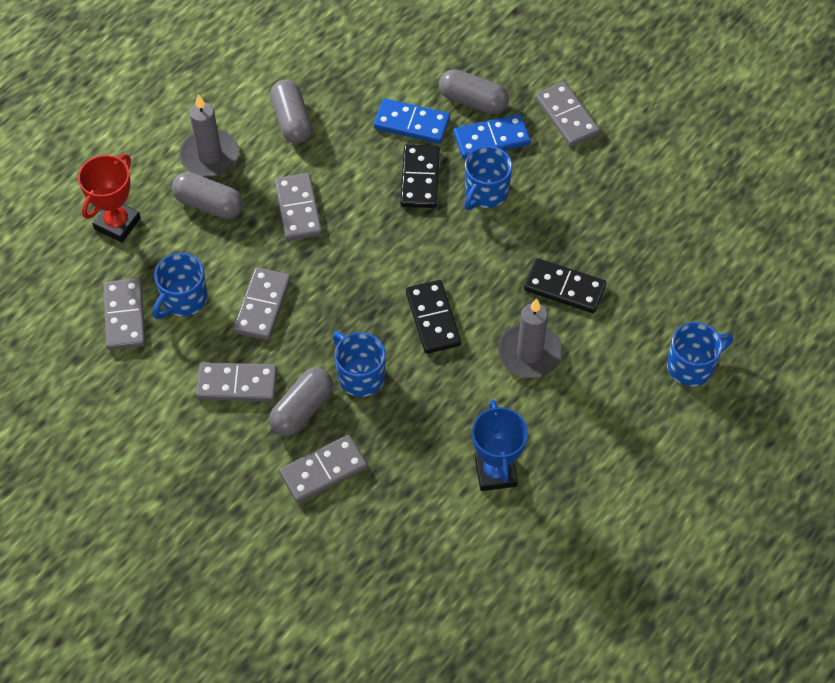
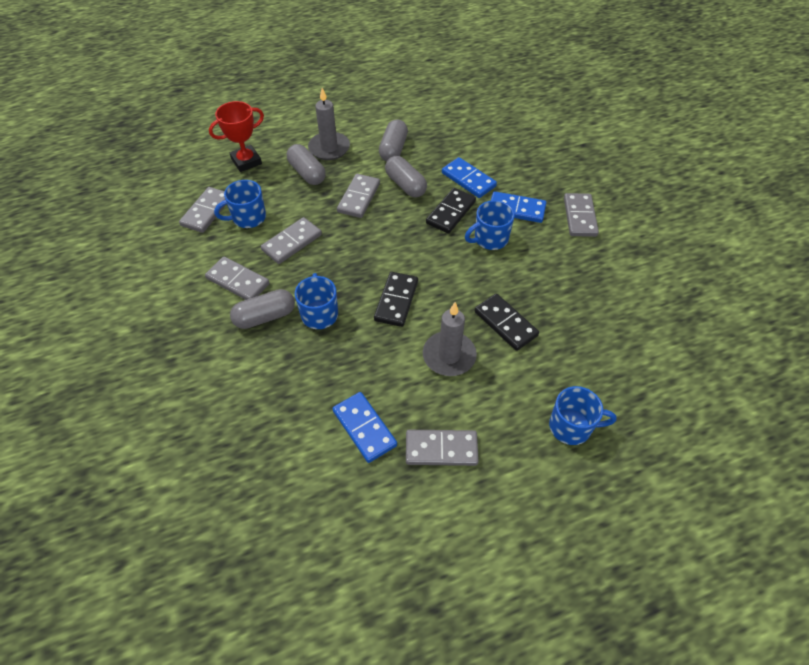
camera: 30 degrees right, 5 degrees down
grey domino [279,435,367,503] -> grey domino moved to [406,430,479,466]
grey capsule [439,69,509,114] -> grey capsule moved to [385,156,427,197]
blue trophy [472,400,528,491] -> blue domino [332,392,397,463]

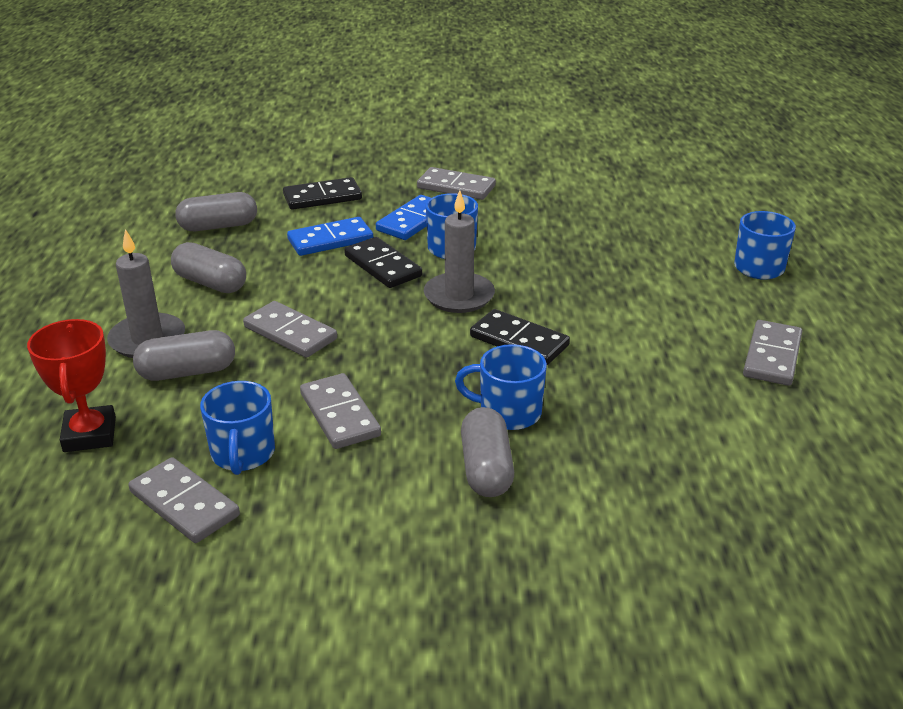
camera: 70 degrees left, 20 degrees down
grey domino [205,257,269,300] -> none
blue domino [332,392,397,463] -> none
grey capsule [385,156,427,197] -> grey capsule moved to [175,192,257,231]
grey candle [423,302,477,376] -> grey candle moved to [424,190,495,313]
black domino [474,294,539,351] -> black domino moved to [283,177,362,210]

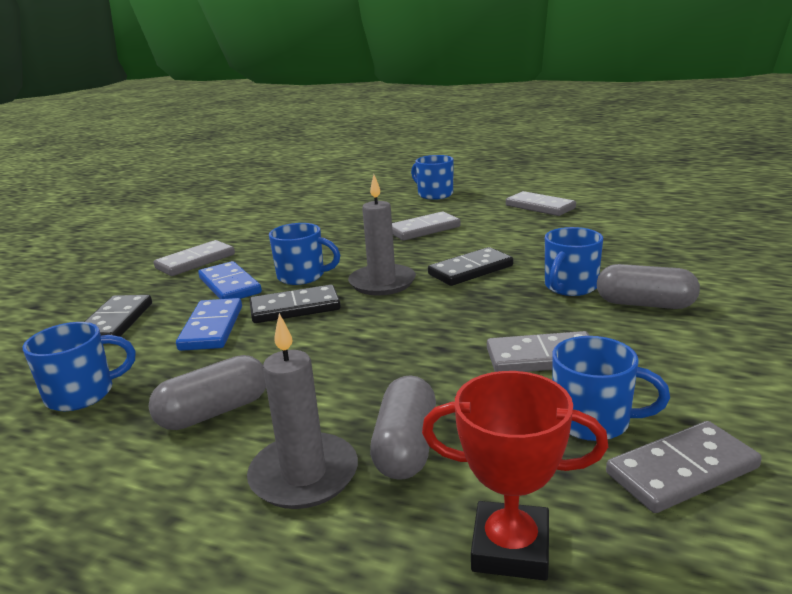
camera: 65 degrees left, 10 degrees down
grey capsule [175,192,257,231] -> blue mug [23,322,136,411]
grey domino [243,301,337,358] -> grey domino moved to [392,211,461,241]

